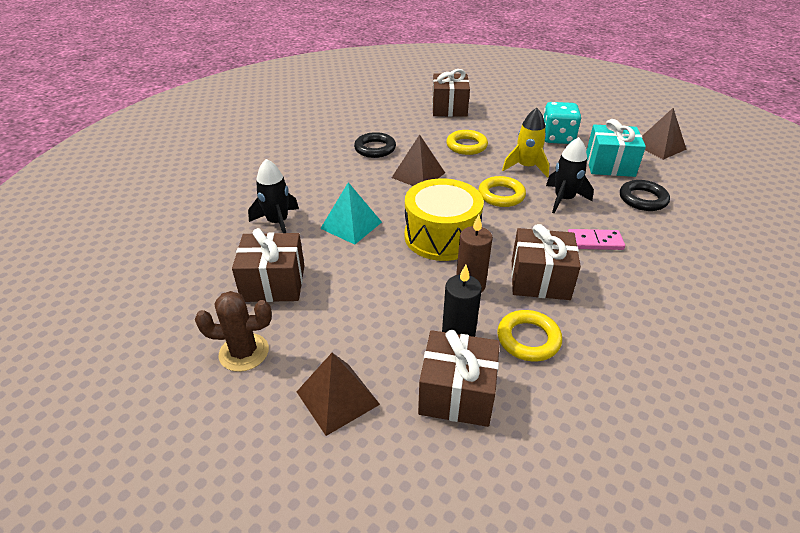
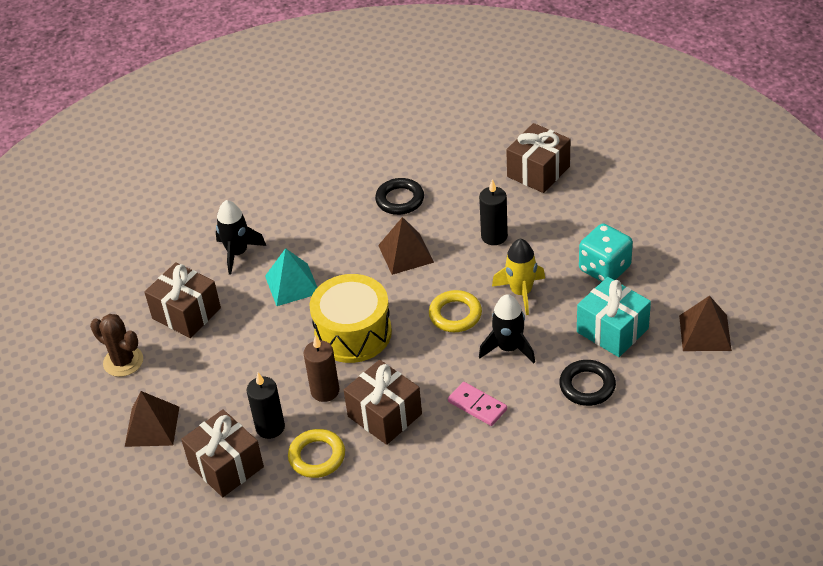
camera: 40 degrees right, 5 degrees up
yellow ring [446,130,488,155] -> black candle [479,179,508,245]

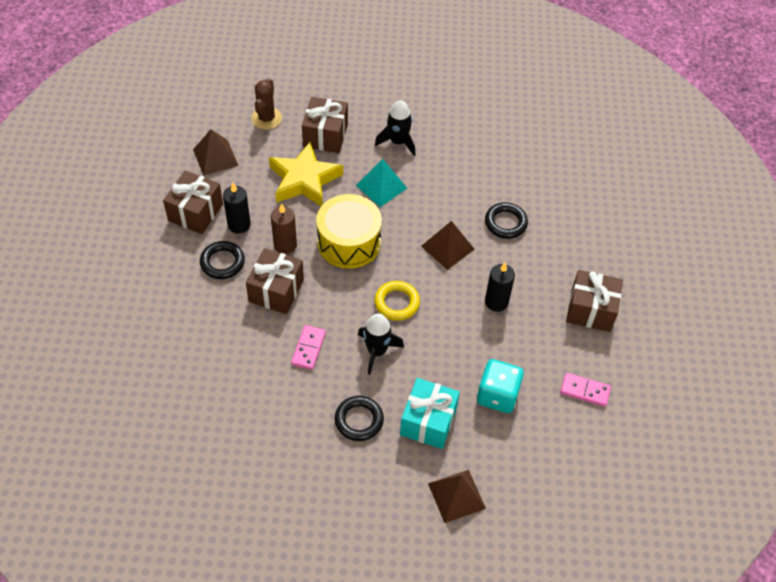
camera: 60 degrees right, 10 degrees up
yellow ring [288,429,345,478] -> black ring [200,241,245,279]
yellow rocket [492,238,545,315] -> none
none -> yellow star [269,142,343,206]
none -> pink domino [560,373,611,407]

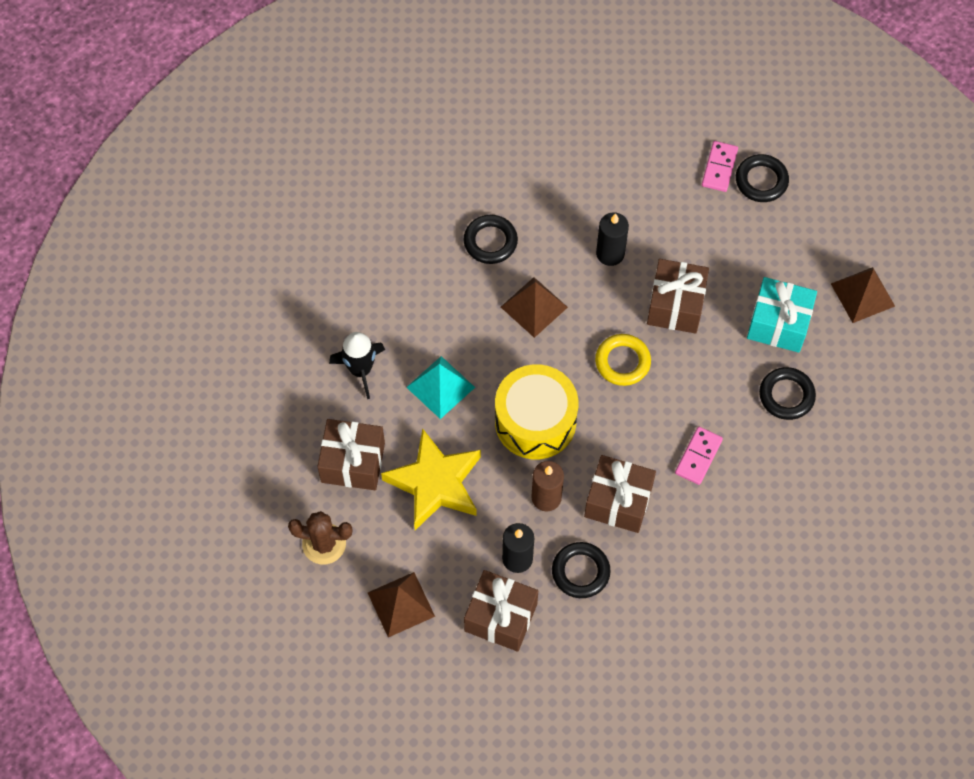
camera: 90 degrees left, 10 degrees up
pink domino [291,325,326,370] -> pink domino turned 75 degrees counterclockwise [675,427,723,485]
black rocket [358,314,404,375] -> none
turquoise dice [477,359,524,413] -> none
brown gift [566,270,623,332] -> brown gift moved to [647,259,709,333]
none -> black ring [736,154,789,202]

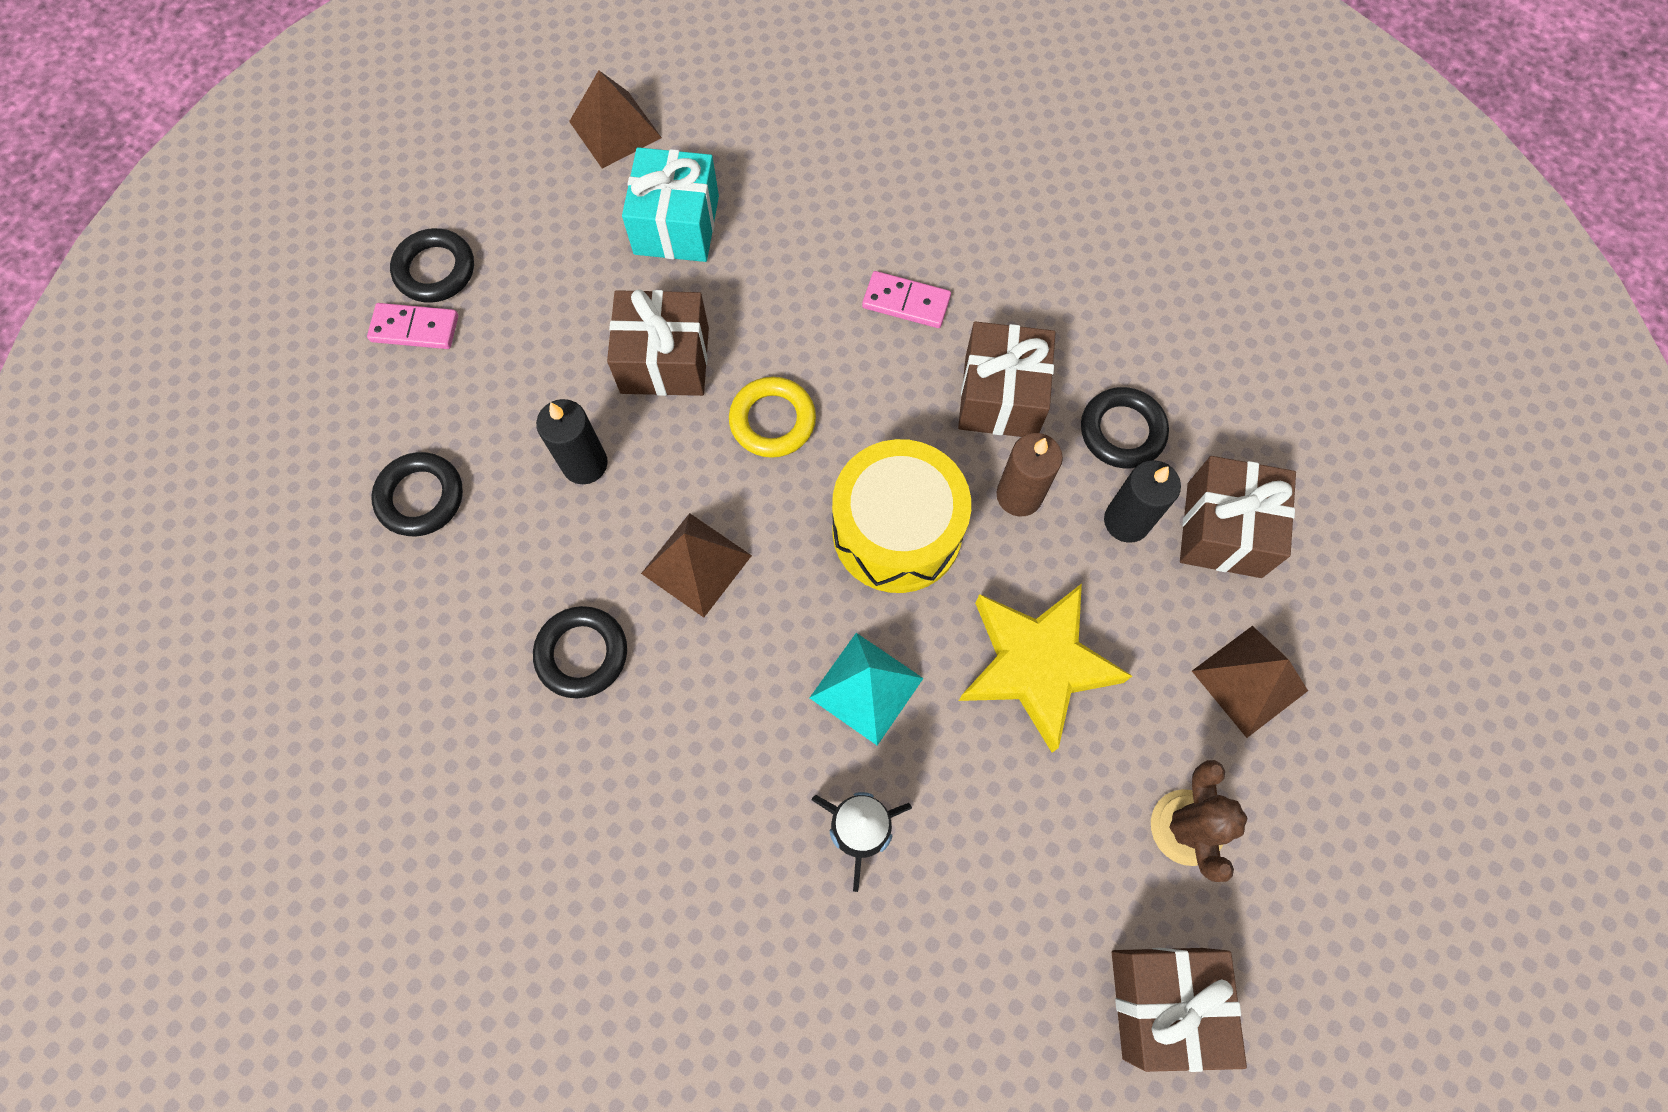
camera: 100 degrees left, 5 degrees up
brown gift [317,419,385,490] -> brown gift moved to [1112,948,1247,1072]
black ring [759,367,816,420] -> black ring moved to [371,452,463,536]

